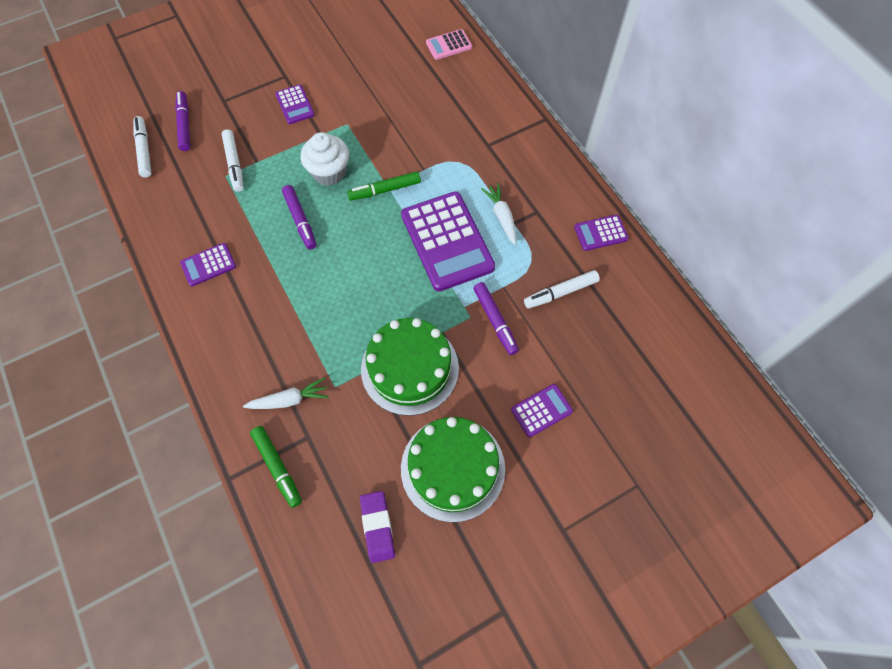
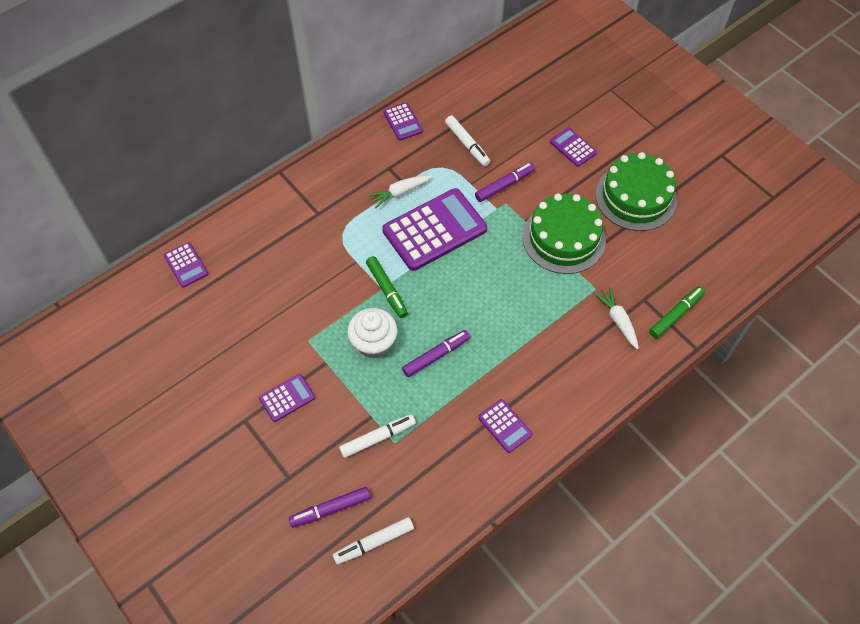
camera: 100 degrees left, 5 degrees down
purple eraser [360,491,395,563] -> none
pink calculator [426,29,472,60] -> purple calculator [164,242,208,288]

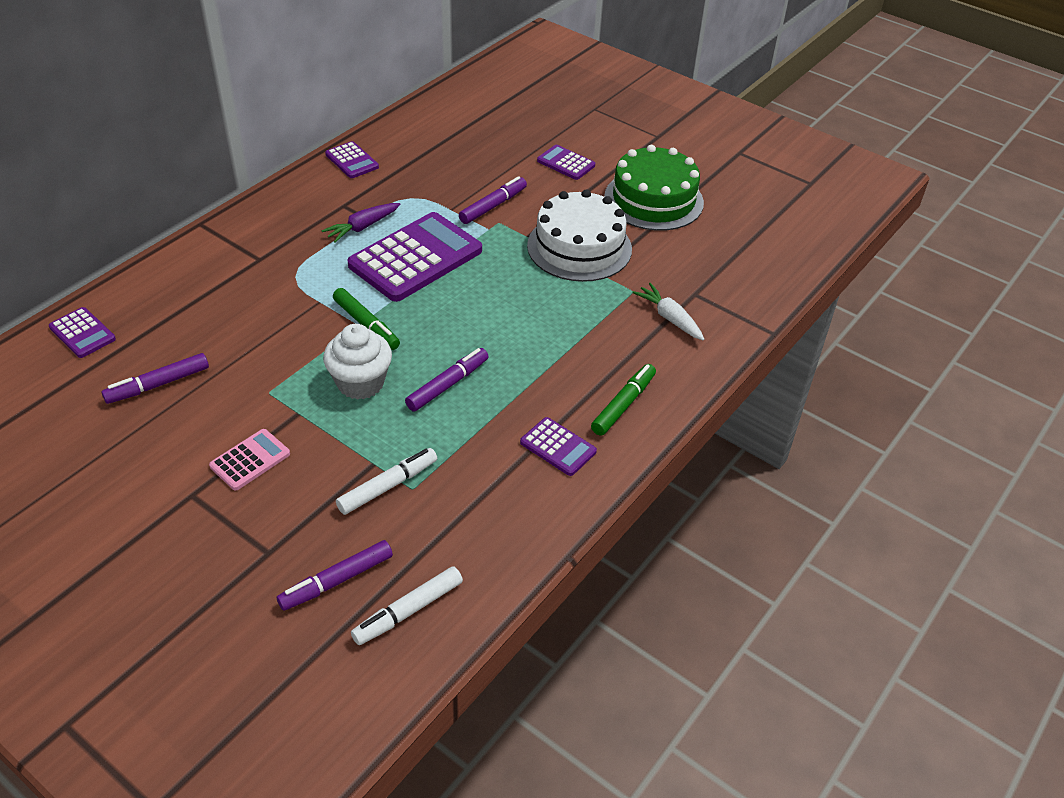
camera: 15 degrees left, 15 degrees down
purple calculator [259,374,315,422] -> pink calculator [209,429,290,490]
white carrot [368,175,432,208] -> purple carrot [322,203,400,243]
white marker [445,116,490,166] -> none
green cake [522,194,606,274] -> white cake [527,190,632,282]
green marker [649,286,705,339] -> green marker moved to [591,364,656,436]
none -> purple marker [102,353,209,404]

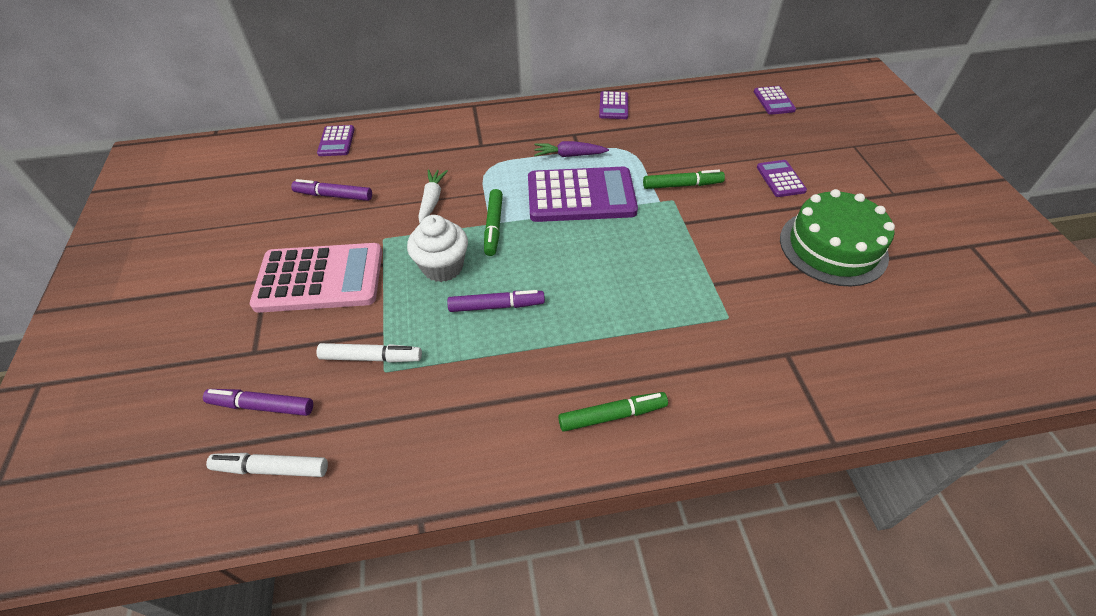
camera: 45 degrees right, 5 degrees up
pink calculator [209,429,290,490] -> pink calculator [250,243,382,313], size x2.08
purple marker [459,176,527,224] -> green marker [643,170,725,189]
purple calculator [520,417,597,476] -> purple calculator moved to [754,86,796,115]
white cake [527,190,632,282] -> none
white carrot [632,283,704,340] -> white carrot moved to [418,169,448,223]

